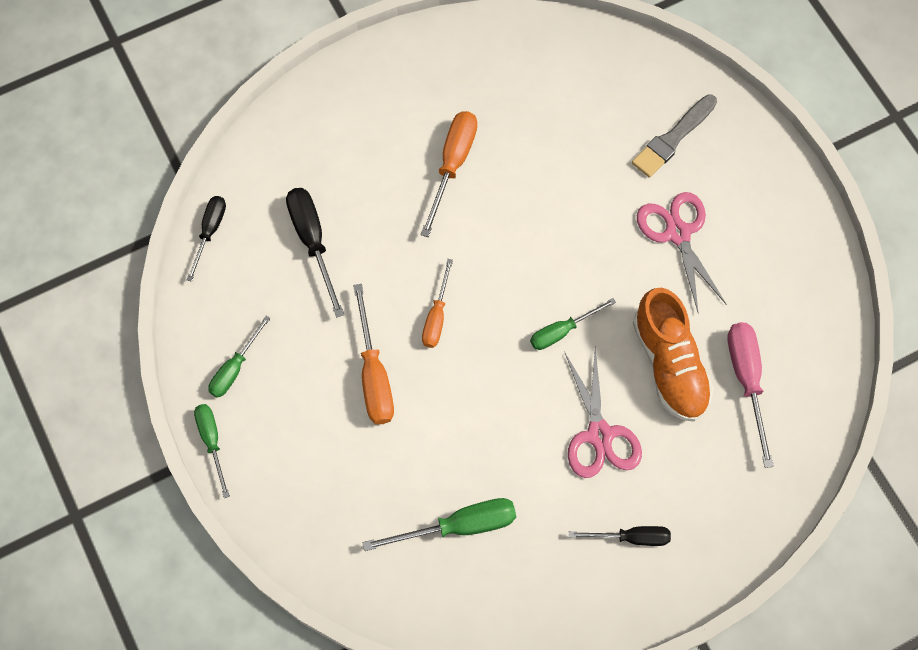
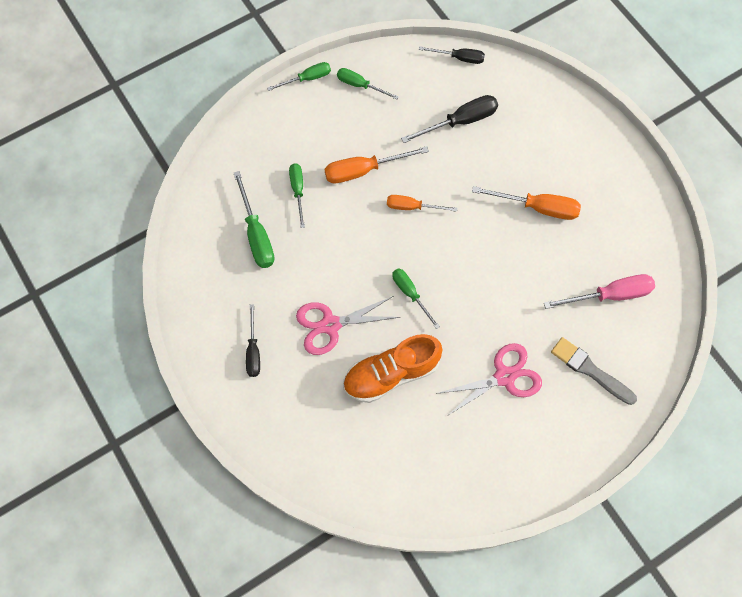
camera: 85 degrees right, 0 degrees up
pink screwdriver [728,322,774,468] -> pink screwdriver moved to [544,274,655,309]
none -> green screwdriver [289,163,305,228]

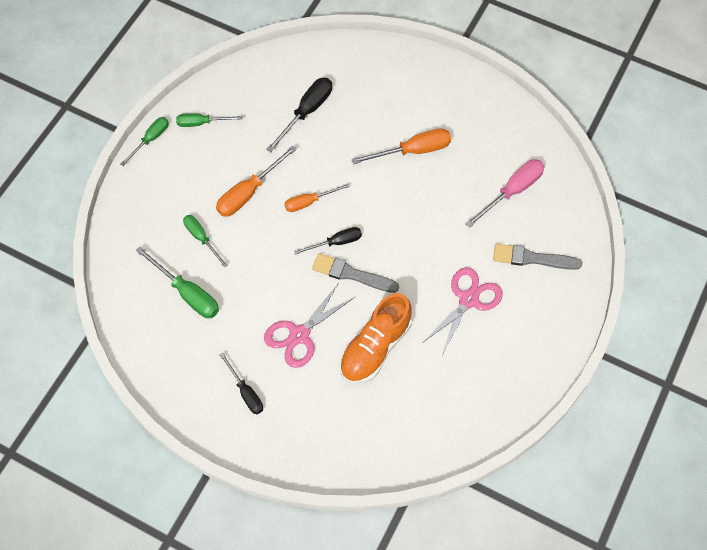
camera: 30 degrees left, 5 degrees down
green screwdriver [392,268,440,329] -> grey brush [312,253,399,293]
black screwdriver [419,46,485,64] -> black screwdriver moved to [294,227,362,255]

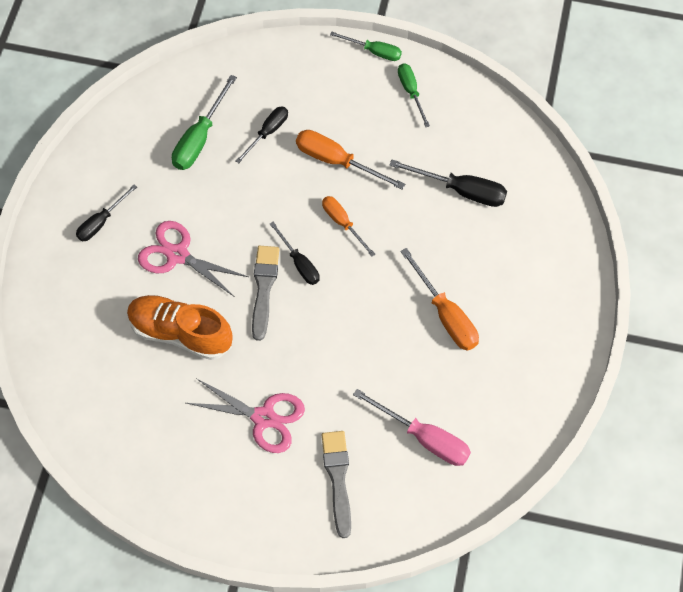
camera: 75 degrees right, 0 degrees up
green screwdriver [183,215,228,268] -> black screwdriver [236,107,288,163]

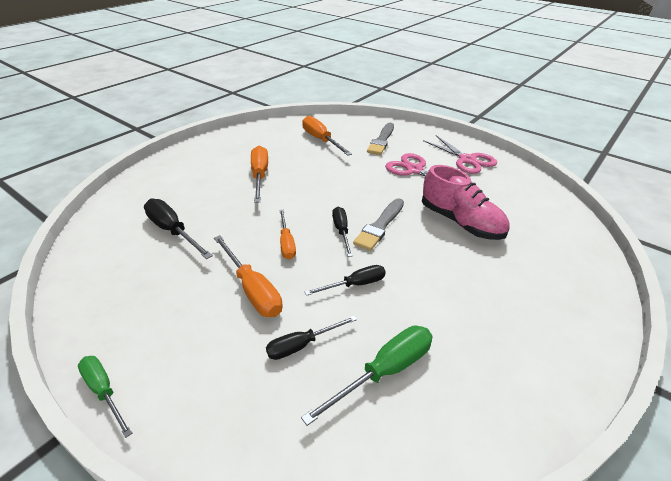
camera: 155 degrees left, 25 degrees down
black screwdriver [76,185,137,242] -> black screwdriver moved to [305,265,386,296]
orange shoe [127,295,232,360] -> pink shoe [422,165,509,240]
pink scissors [138,221,248,297] -> pink scissors moved to [423,135,497,174]
pink screwdriver [353,389,471,466] -> orange screwdriver [302,116,352,156]
green screwdriver [398,63,430,127] -> none

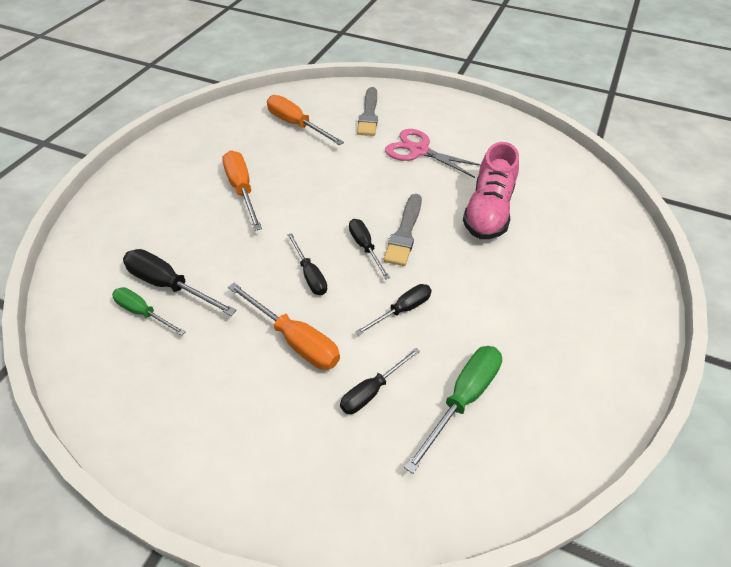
camera: 15 degrees left, 10 degrees up
green screwdriver [78,356,132,438] -> green screwdriver moved to [112,287,186,336]
orange screwdriver [279,210,296,259] -> black screwdriver [287,233,327,295]
pink shoe [422,165,509,240] -> pink shoe turned 75 degrees clockwise [463,142,519,239]
pink scissors [423,135,497,174] -> none

